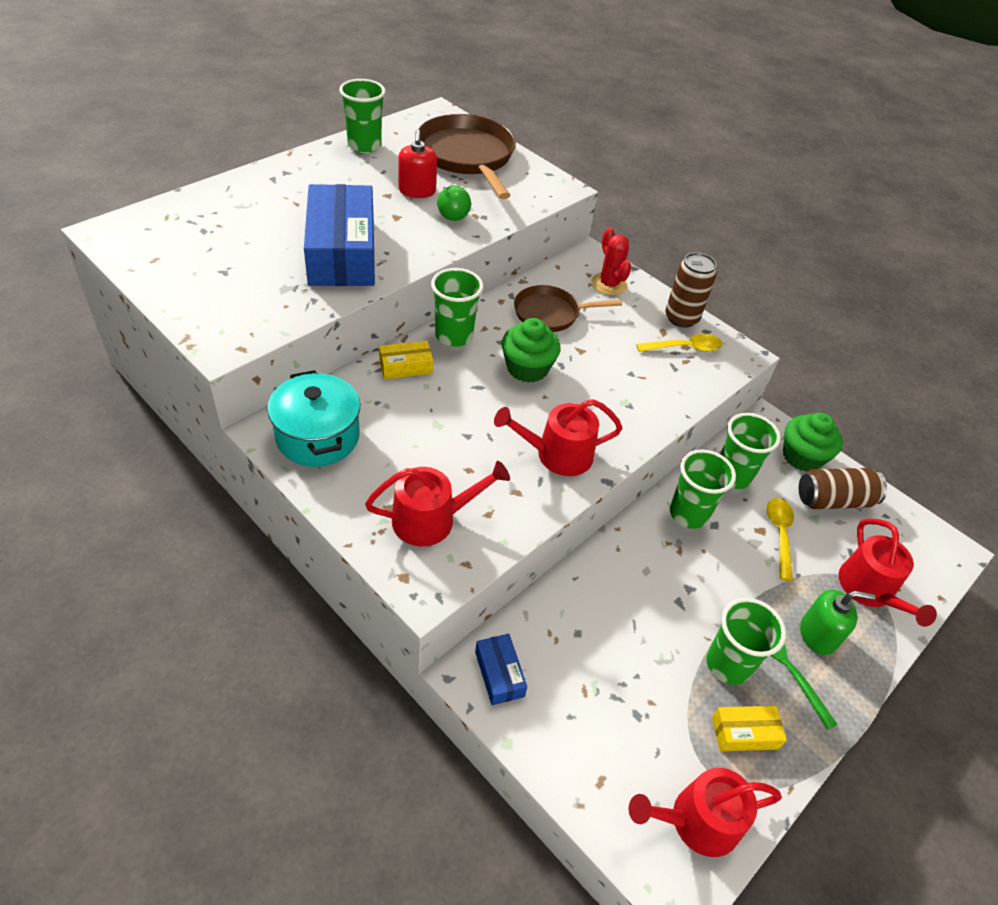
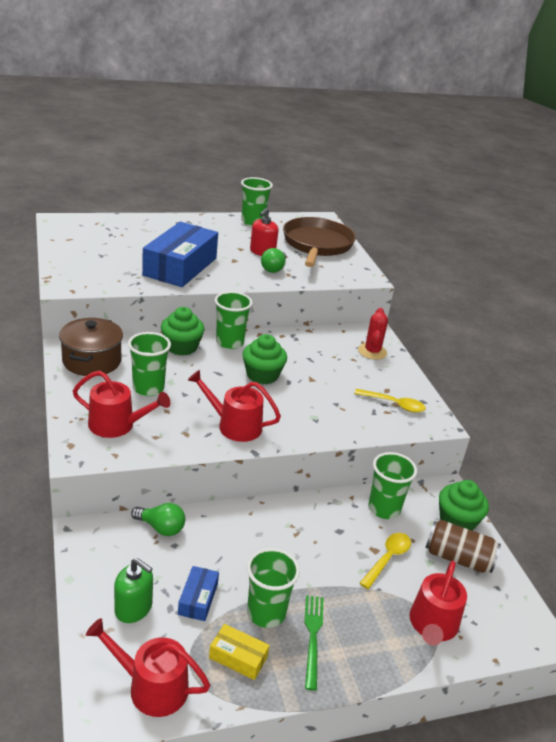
camera: 30 degrees right, 15 degrees down
turquoise pot [267,370,360,467] -> brown pot [59,318,123,376]
yellow box [379,341,433,379] -> green cupcake [161,307,205,356]
blue box [475,634,527,705] -> blue box moved to [178,566,219,621]
brown pan [514,285,622,332] -> none
brown can [665,252,717,328] -> none
green cup [670,449,736,529] -> green cup moved to [128,332,171,396]
green soap dispenser [800,590,875,655] -> green soap dispenser moved to [114,558,153,623]
none -> green light bulb [131,503,185,536]

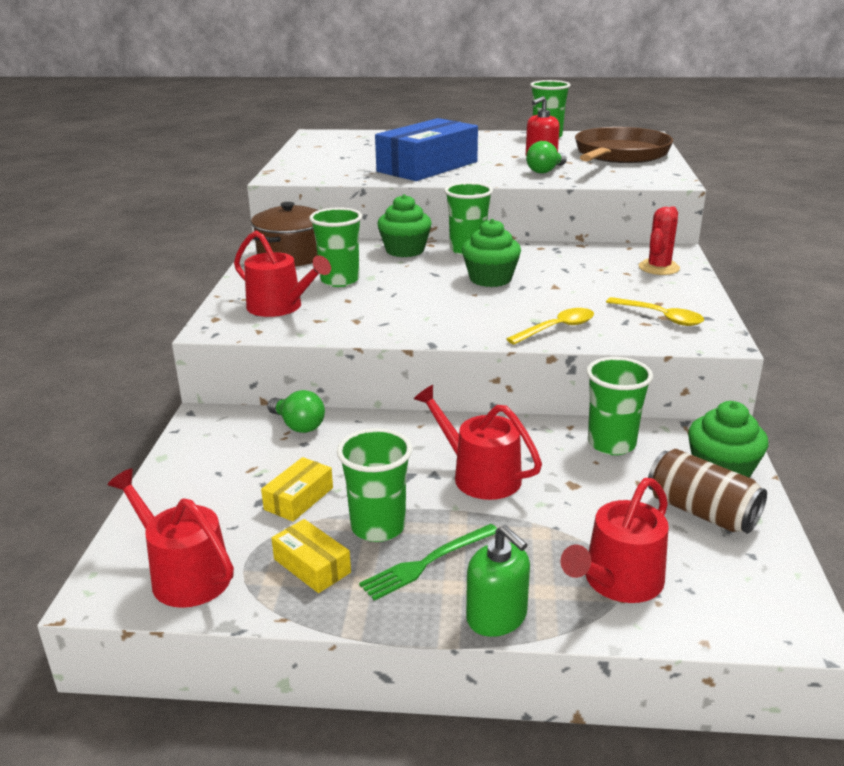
camera: 25 degrees right, 5 degrees down
green soap dispenser [114,558,153,623] -> green soap dispenser moved to [466,525,530,637]
blue box [178,566,219,621] -> yellow box [261,457,333,521]
red watering can [188,370,281,442] -> red watering can moved to [414,385,542,500]
green fork [304,595,324,691] -> green fork turned 150 degrees counterclockwise [359,524,497,601]
yellow spoon [360,533,411,589] -> yellow spoon moved to [507,308,594,345]

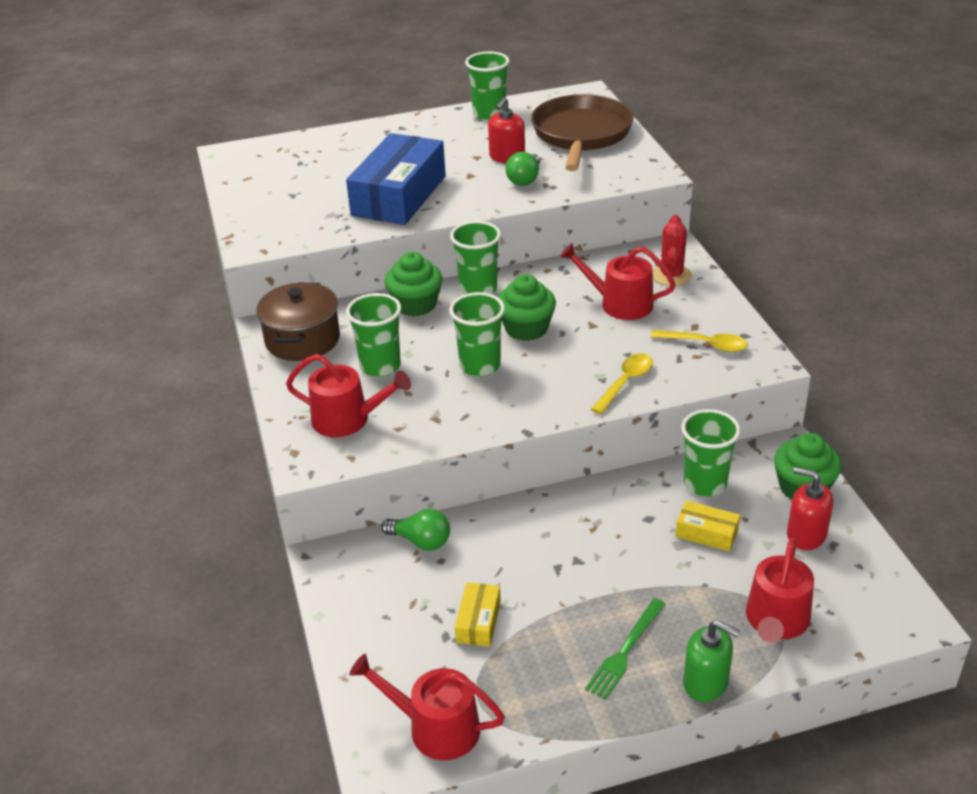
camera: 20 degrees left, 10 degrees up
yellow box [271,519,351,593] -> yellow box moved to [676,501,740,552]
green cup [337,428,412,542] -> green cup moved to [449,292,505,377]
red watering can [414,385,542,500] -> red watering can moved to [560,243,676,320]
brown can [648,449,767,534] -> red soap dispenser [787,467,833,550]

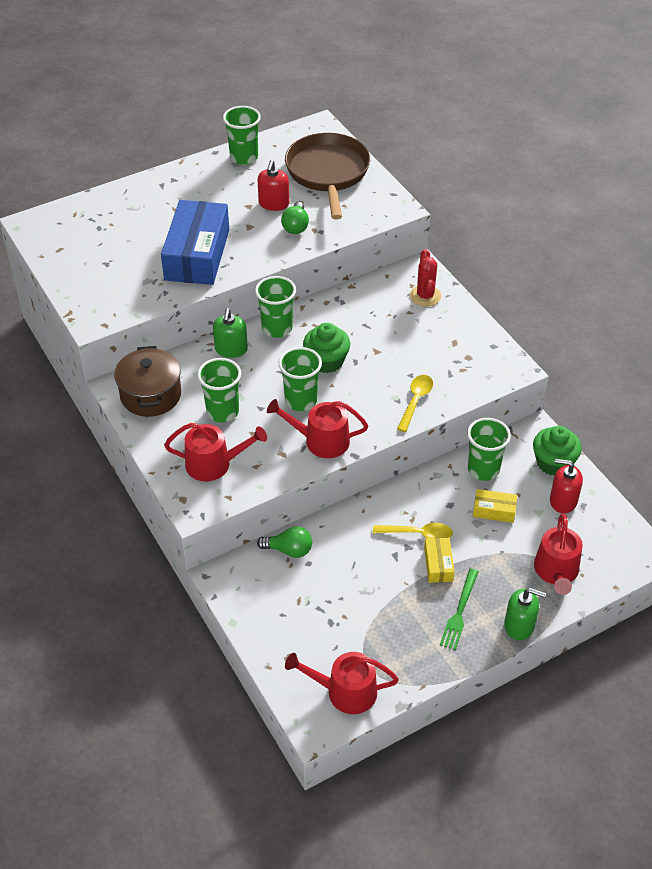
camera: 15 degrees left, 10 degrees up
green cupcake [385,252,442,316] -> green soap dispenser [213,308,248,358]
yellow box [455,582,501,647] -> yellow box moved to [424,538,455,583]
red watering can [560,243,676,320] -> red watering can moved to [267,399,368,458]
yellow spoon [651,330,748,352] -> yellow spoon moved to [373,523,453,538]

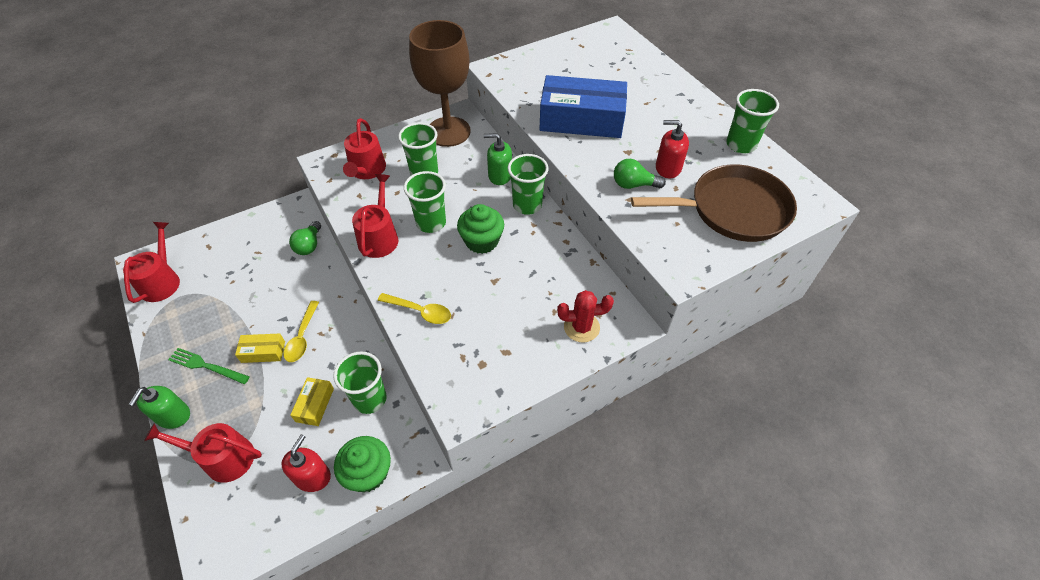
camera: 90 degrees right, 5 degrees up
brown pot [114,346,181,417] -> brown goblet [409,20,471,147]

